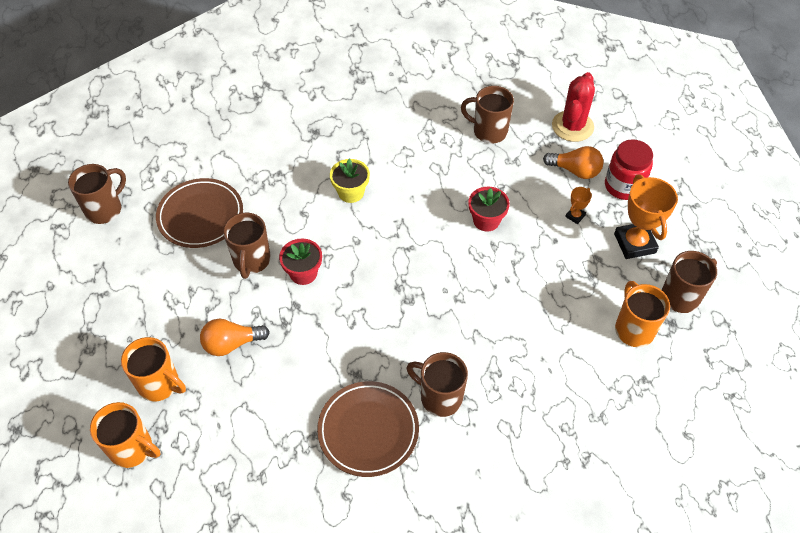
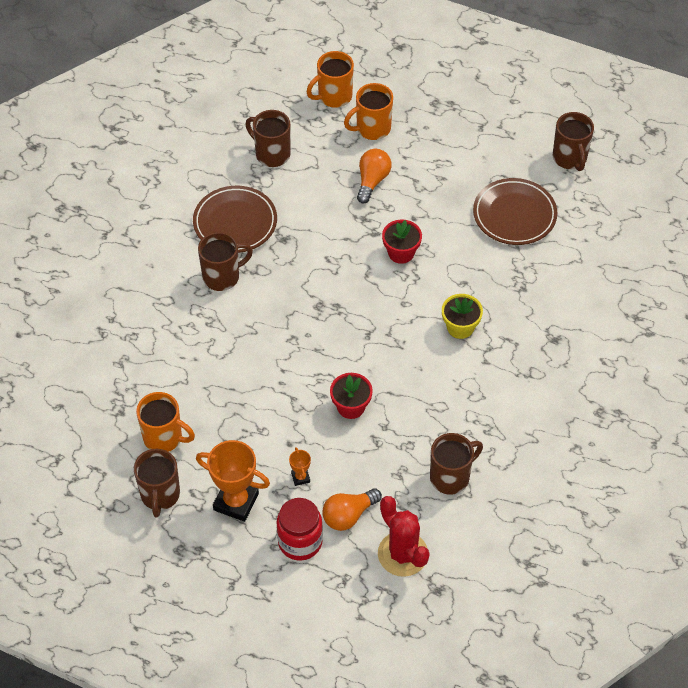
camera: 125 degrees right, 0 degrees up
brown mug [223,212,271,279] -> brown mug moved to [245,110,291,167]

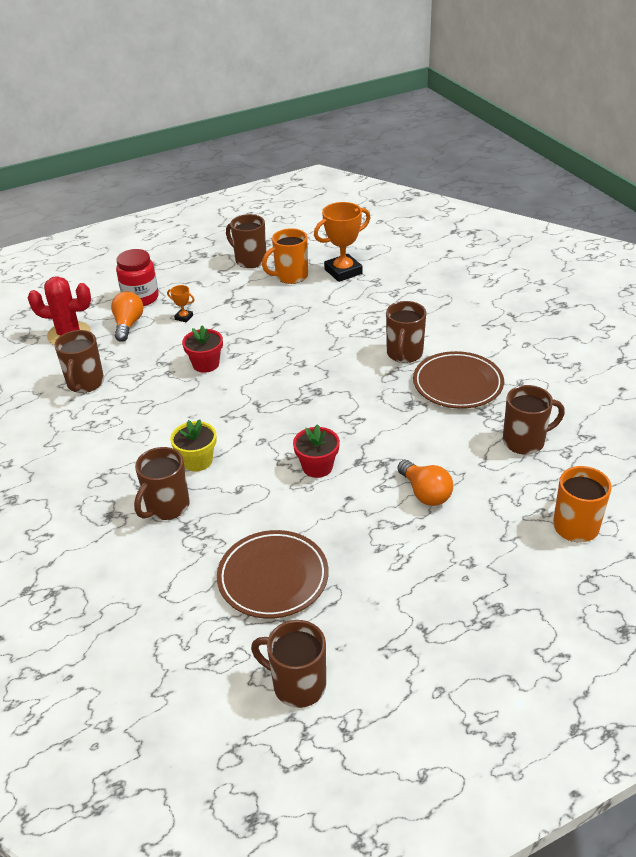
camera: 130 degrees right, 15 degrees down
orange trophy [196,440,270,522] -> orange trophy moved to [314,202,370,282]
orange mug [344,83,393,140] -> none
none -> brown mug [134,447,190,520]

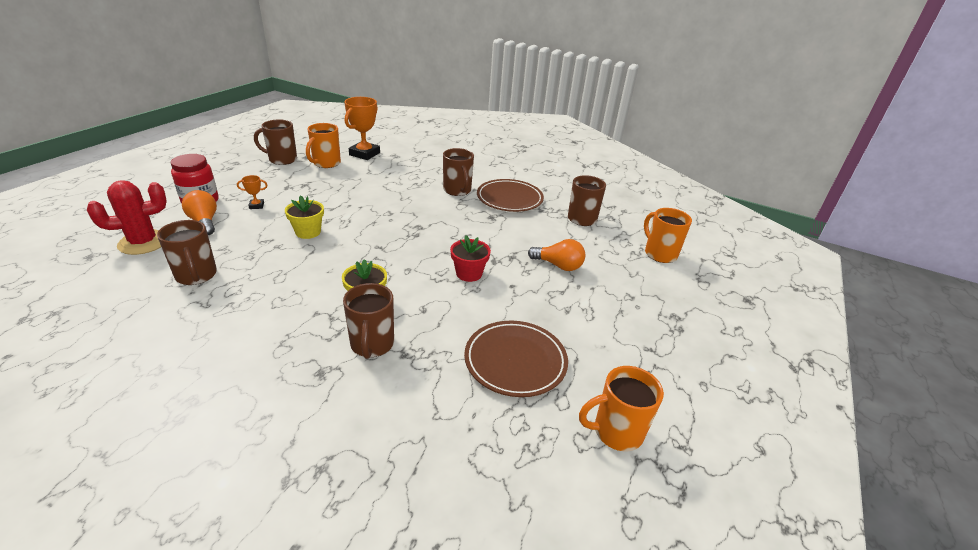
camera: 40 degrees left, 5 degrees down
red flower pot [182,325,223,373] -> yellow flower pot [285,195,324,239]
brown mug [251,620,326,708] -> orange mug [579,366,664,451]

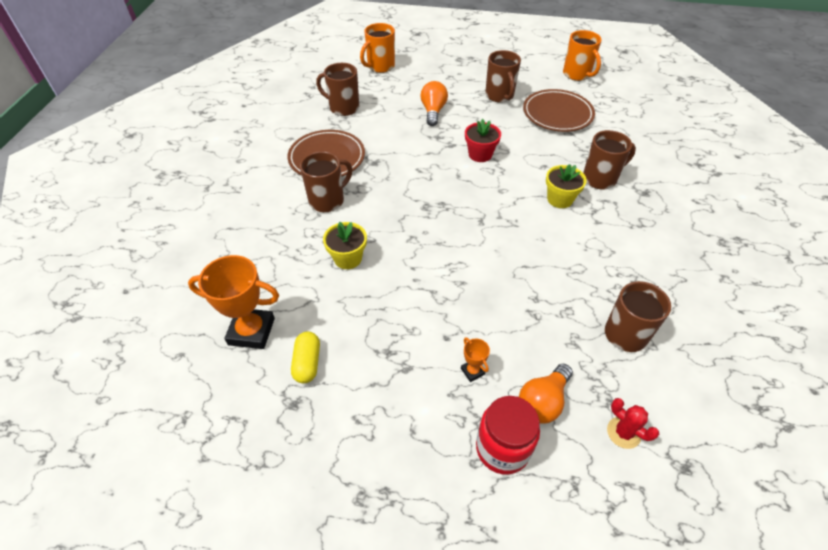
camera: 105 degrees left, 15 degrees up
red cactus [87,180,167,255] -> red cactus [607,398,659,449], size x0.55
brown mug [254,119,297,165] -> brown mug moved to [485,50,521,103]
yellow flower pot [285,195,324,239] -> yellow flower pot moved to [323,222,367,269]
orange mug [306,123,341,168] -> yellow capsule [291,331,320,383]

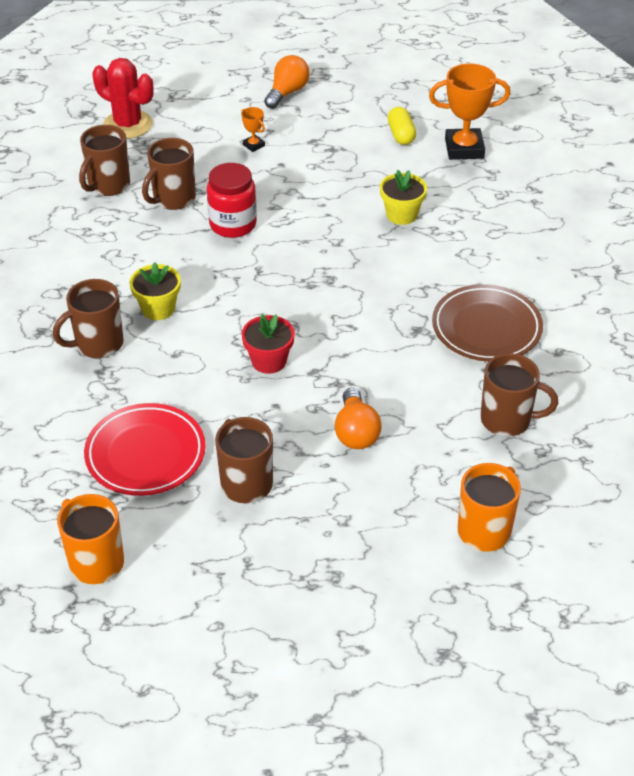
camera: 170 degrees right, 5 degrees down
brown mug [300,151,352,212] -> brown mug moved to [142,138,196,210]
red jar [476,396,540,475] -> red jar moved to [207,163,257,238]
orange light bulb [519,364,573,424] -> orange light bulb moved to [264,55,310,109]
brown plate [523,89,595,132] -> red plate [84,403,206,496]
red cactus [607,398,659,449] -> red cactus [92,58,153,139], size x1.81

